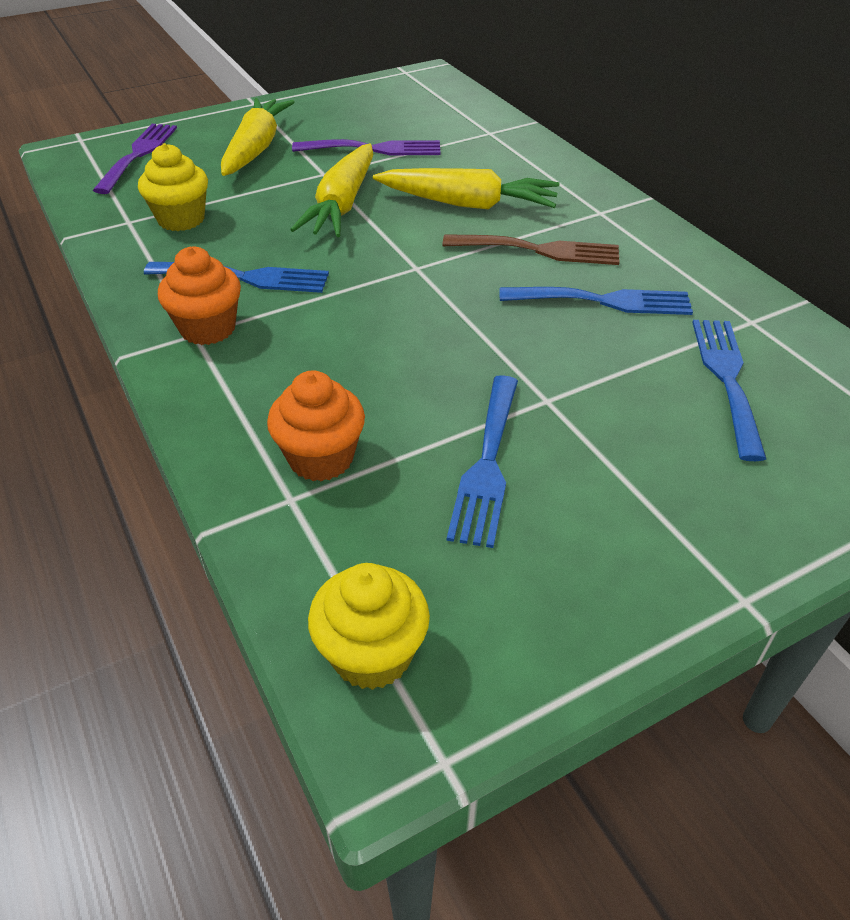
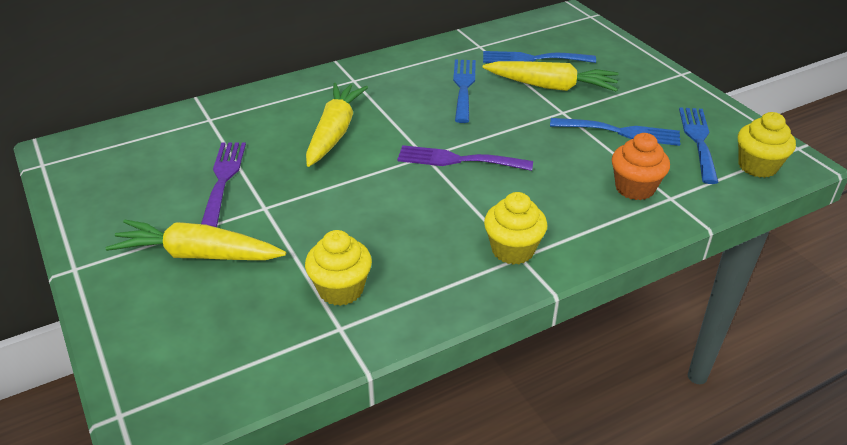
camera: 90 degrees left, 5 degrees down
purple fork [93,124,177,194] -> purple fork moved to [397,145,533,171]
blue fork [144,262,329,293] -> blue fork moved to [679,107,719,184]
orange cupcake [158,247,241,345] -> yellow cupcake [484,192,547,265]
yellow carrot [290,144,373,237] -> yellow carrot moved to [482,61,619,92]
brown fork [442,234,619,265] -> none

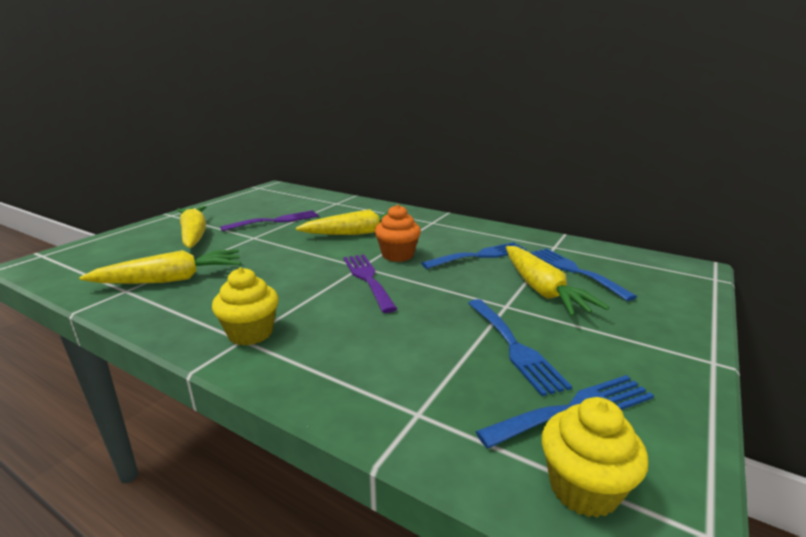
camera: 60 degrees right, 15 degrees down
yellow cupcake [305,230,372,306] -> yellow carrot [79,249,241,284]
orange cupcake [612,133,670,200] -> orange cupcake moved to [375,204,421,262]

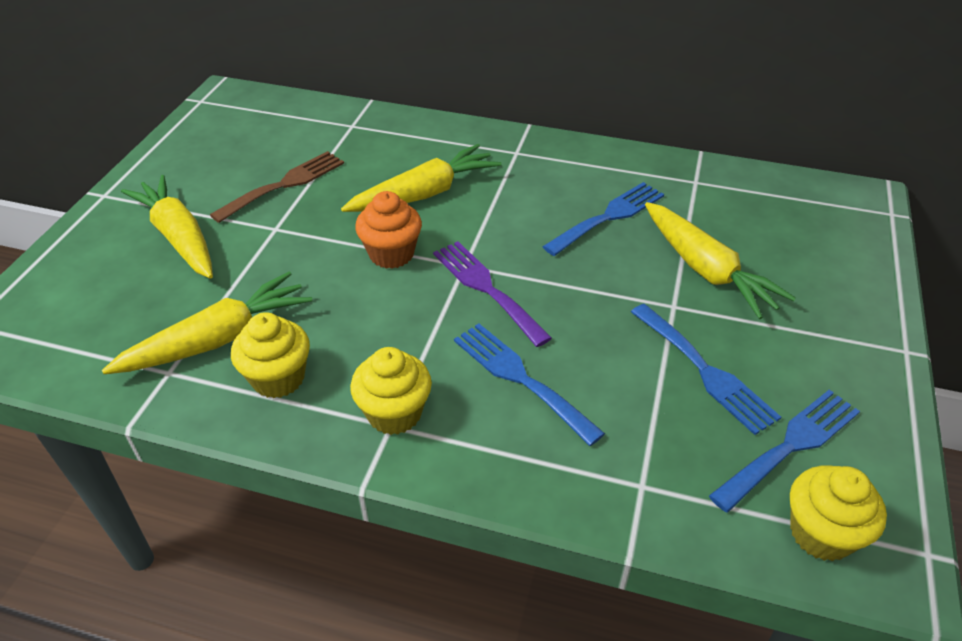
camera: 15 degrees left, 20 degrees up
purple fork [220,210,319,231] -> brown fork [210,151,344,223]
orange cupcake [375,204,421,262] -> orange cupcake moved to [355,191,422,269]
blue fork [531,248,637,301] -> blue fork moved to [454,323,605,446]
none -> yellow cupcake [231,312,310,398]

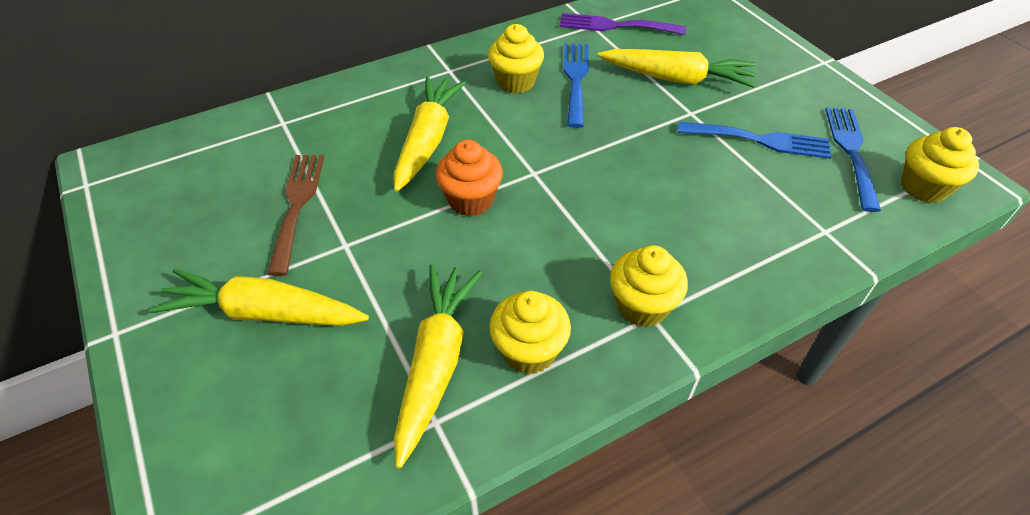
camera: 45 degrees left, 5 degrees up
purple fork [433,241,552,347] -> purple fork moved to [559,13,686,35]
blue fork [454,323,605,446] -> none
none -> yellow cupcake [488,24,544,93]

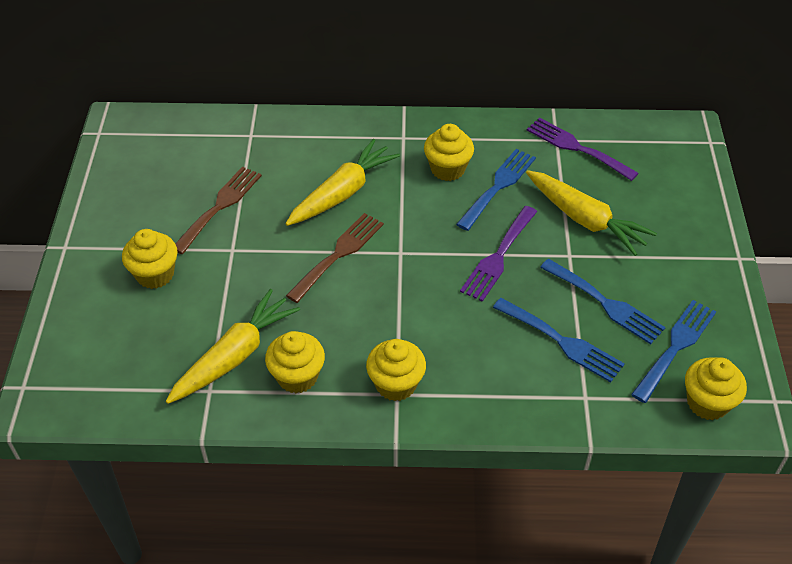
camera: 30 degrees right, 0 degrees up
yellow carrot [149,268,369,326] -> yellow cupcake [122,229,178,289]
orange cupcake [436,140,503,217] -> brown fork [286,213,384,303]
none -> purple fork [460,206,537,302]
none -> blue fork [493,298,625,383]

